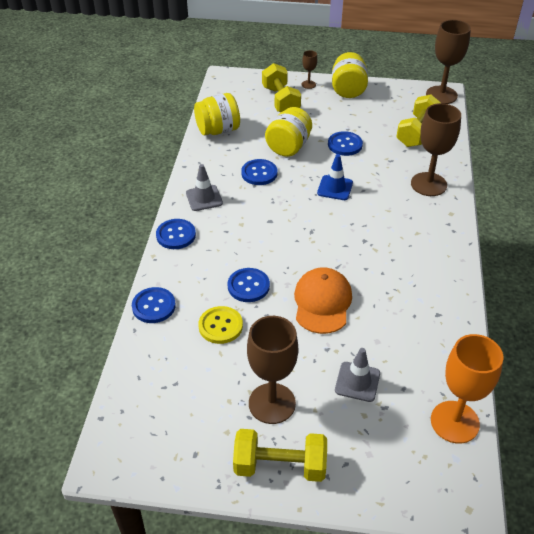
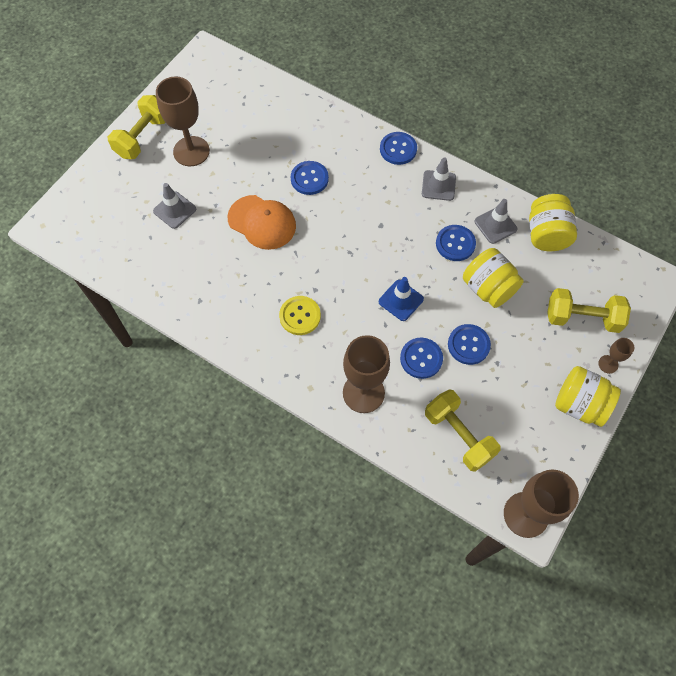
camera: 115 degrees right, 20 degrees up
blue button [132,287,176,323] -> blue button moved to [400,338,443,379]
yellow button [198,306,243,344] -> yellow button moved to [279,296,321,335]
orange goblet [431,334,503,444] -> none
none -> grey traffic cone [474,199,518,244]

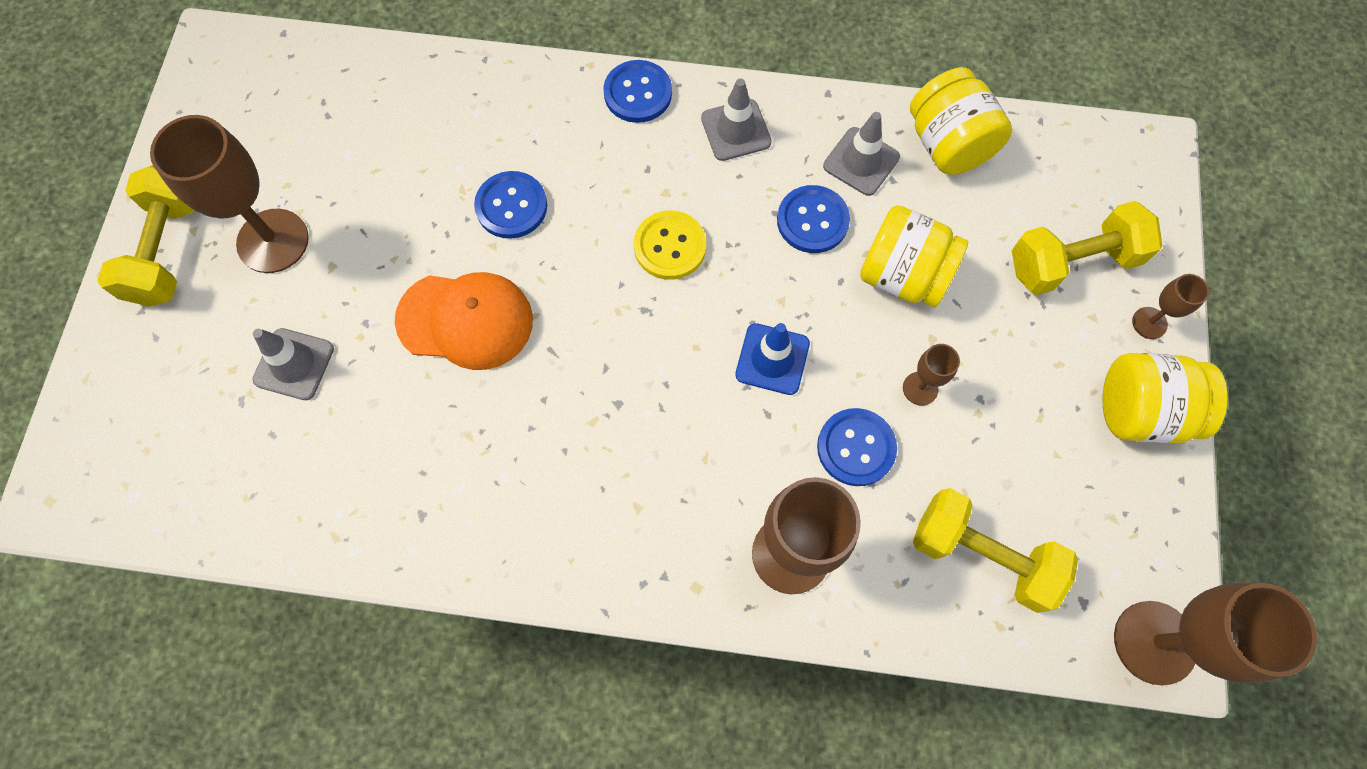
camera: 25 degrees left, 5 degrees up
yellow button [279,296,321,335] -> yellow button moved to [634,211,706,280]
blue button [448,324,491,365] -> brown goblet [903,344,960,405]

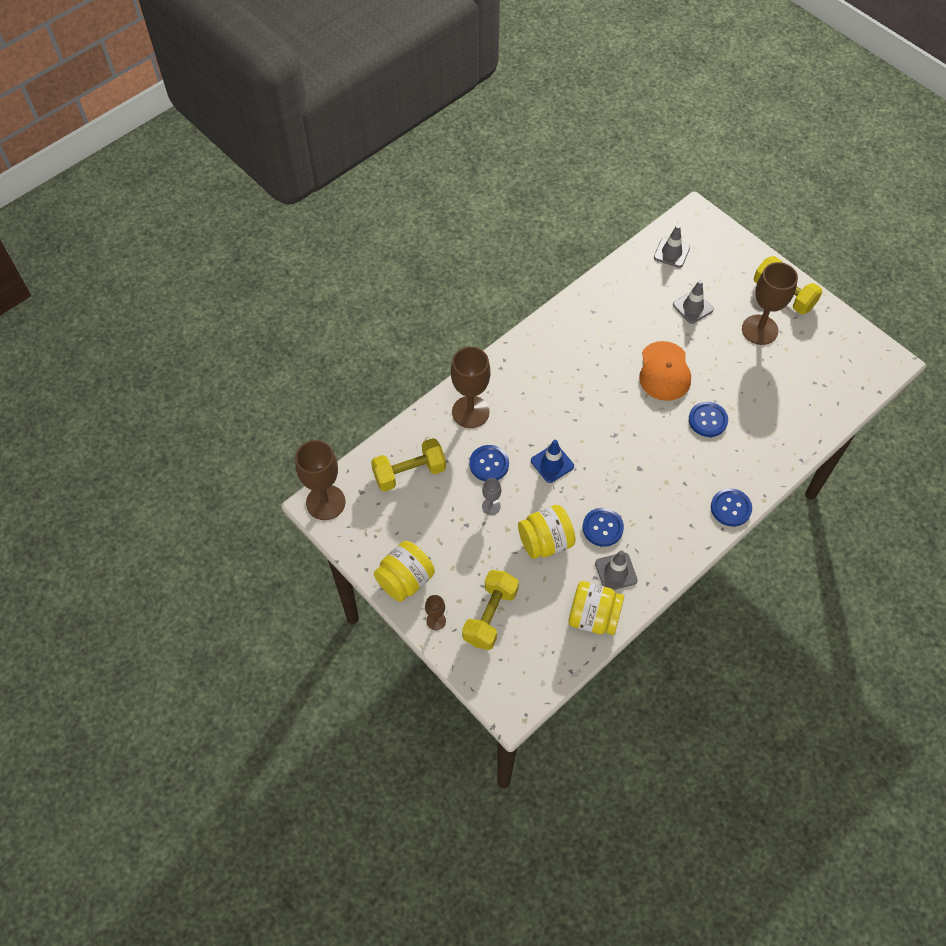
camera: 130 degrees right, 10 degrees down
orange cap [395,272,533,370] -> orange cap turned 45 degrees counterclockwise [639,341,691,401]
yellow button [634,211,706,280] -> none
grey traffic cone [701,78,772,161] -> grey traffic cone moved to [654,225,690,268]
brown goblet [903,344,960,405] -> grey goblet [482,478,501,515]

